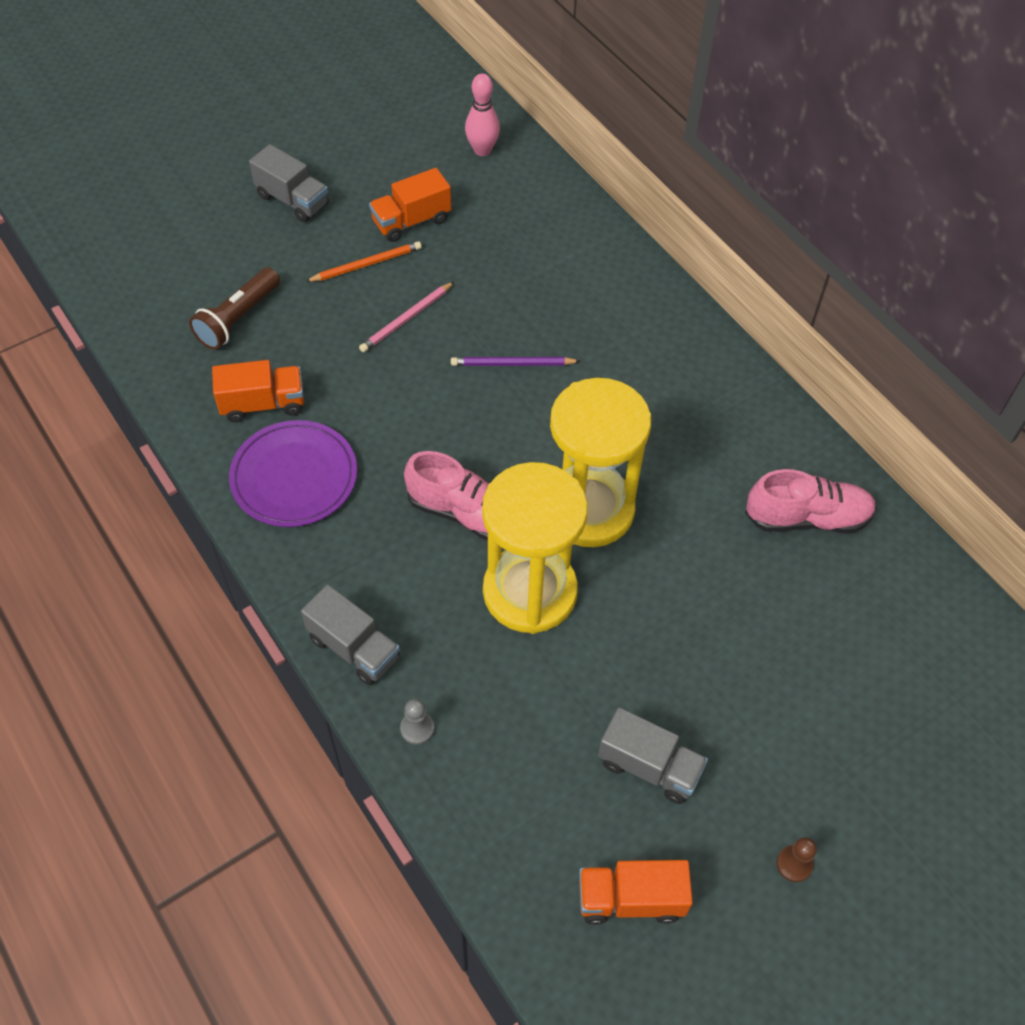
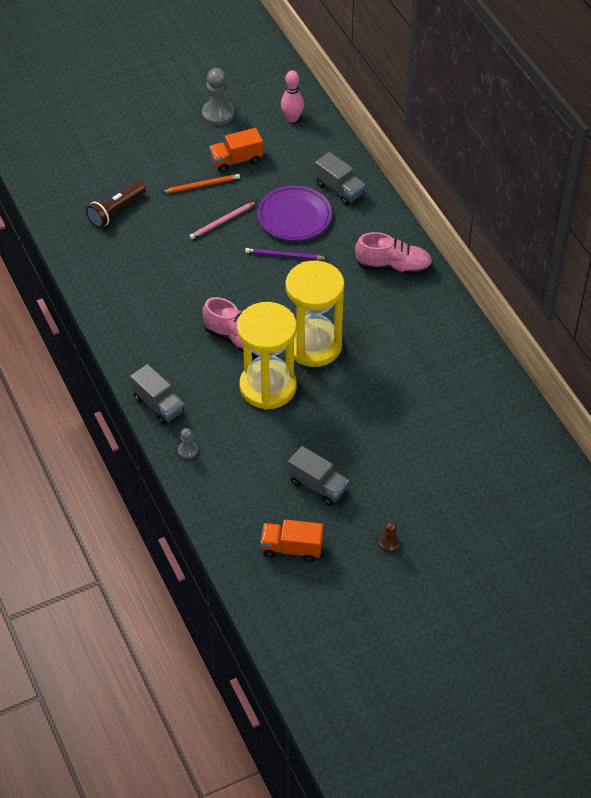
camera: 10 degrees right, 5 degrees down
orange truck [212,360,304,422] -> none
purple plate [229,420,357,527] -> purple plate moved to [257,185,332,241]
grey truck [249,144,329,222] -> grey truck moved to [315,152,365,205]
pink shoe [745,469,876,533] -> pink shoe moved to [355,232,433,275]
none -> grey pawn [202,68,235,126]

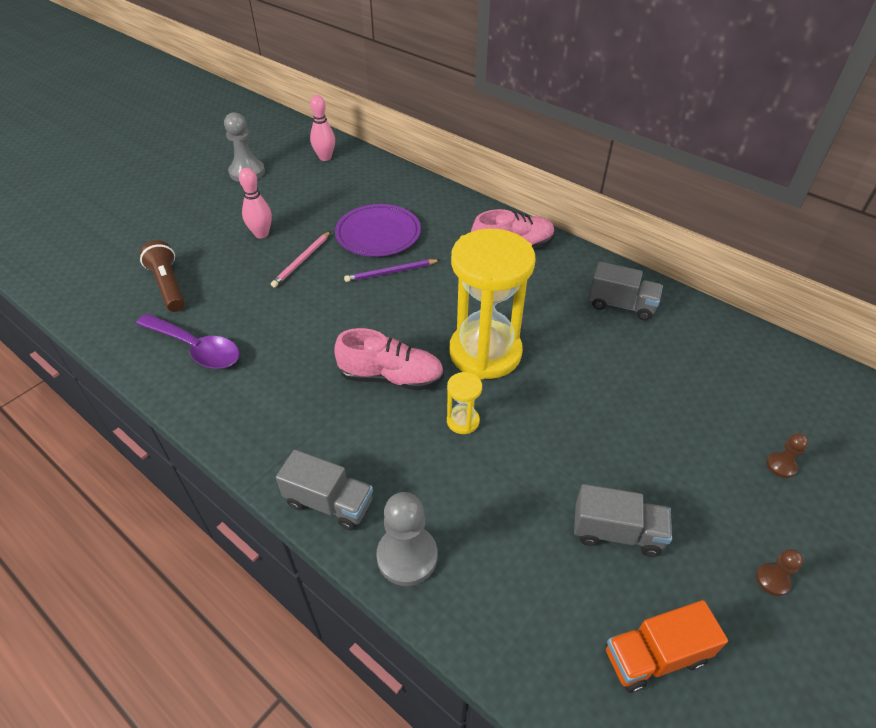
camera: 25 degrees left, 5 degrees down
brown flashlight [86,181,146,228] -> brown flashlight turned 135 degrees clockwise [140,240,185,312]
orange pencil [163,174,240,193] -> pink bowling pin [239,168,272,238]
grey pawn [178,428,198,459] -> grey pawn [376,492,437,586], size x1.93
orange truck [209,128,263,173] -> none
yellow hourglass [237,302,297,410] -> yellow hourglass [447,372,482,434], size x0.41
grey truck [315,152,365,205] -> grey truck moved to [589,261,663,320]
none -> purple spoon [136,314,240,369]
none -> brown pawn [766,433,809,478]

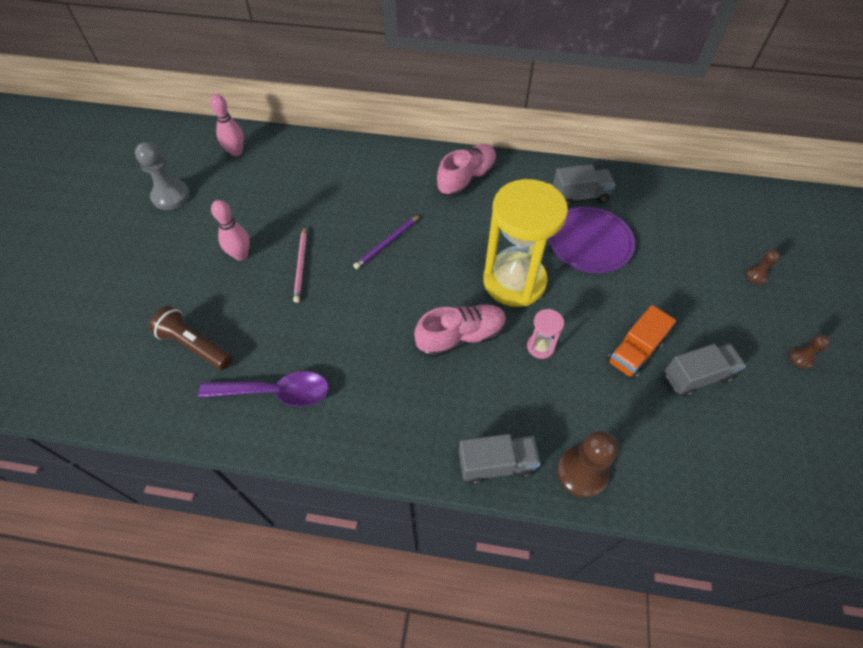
camera: 30 degrees left, 10 degrees up
purple plate [335,204,421,257] -> purple plate moved to [549,207,635,273]
grey pawn [376,492,437,586] -> brown pawn [557,431,618,498]
yellow hourglass [447,372,482,434] -> pink hourglass [527,309,564,359]
orange truck [606,600,728,693] -> orange truck moved to [607,305,676,379]

